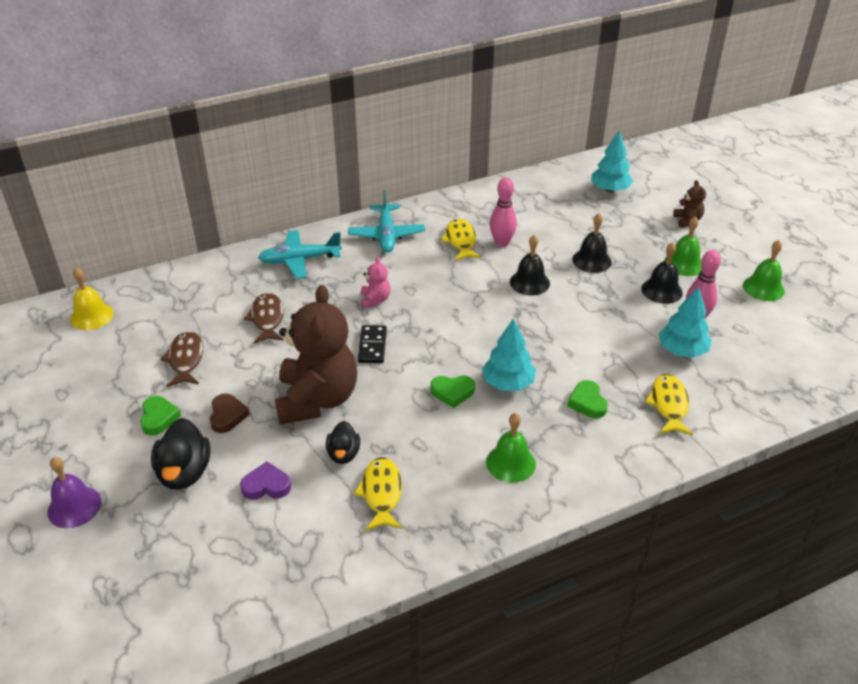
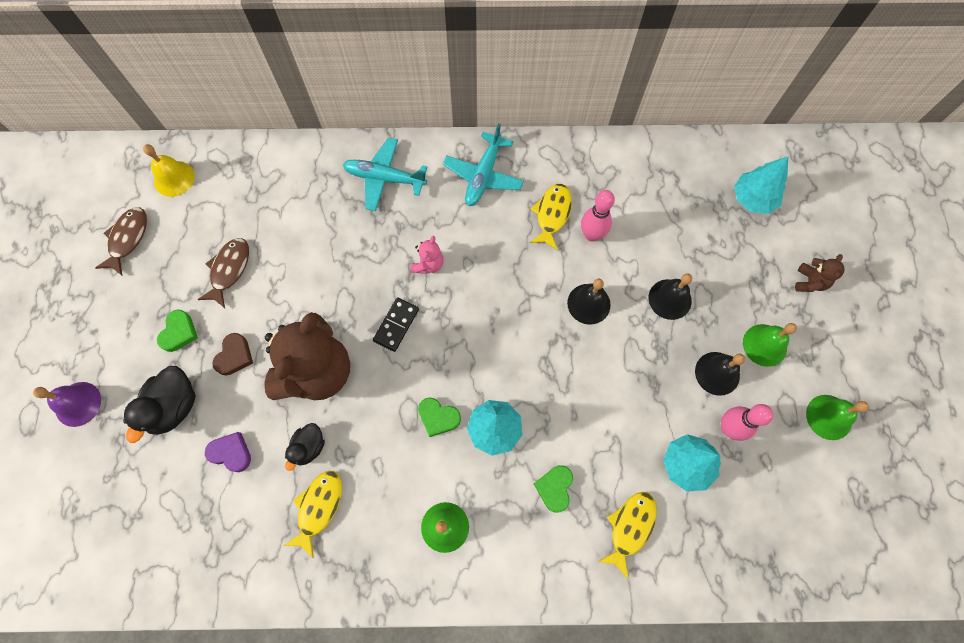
camera: 25 degrees right, 30 degrees up
brown fish [244,293,284,343] -> brown fish moved to [95,208,147,276]

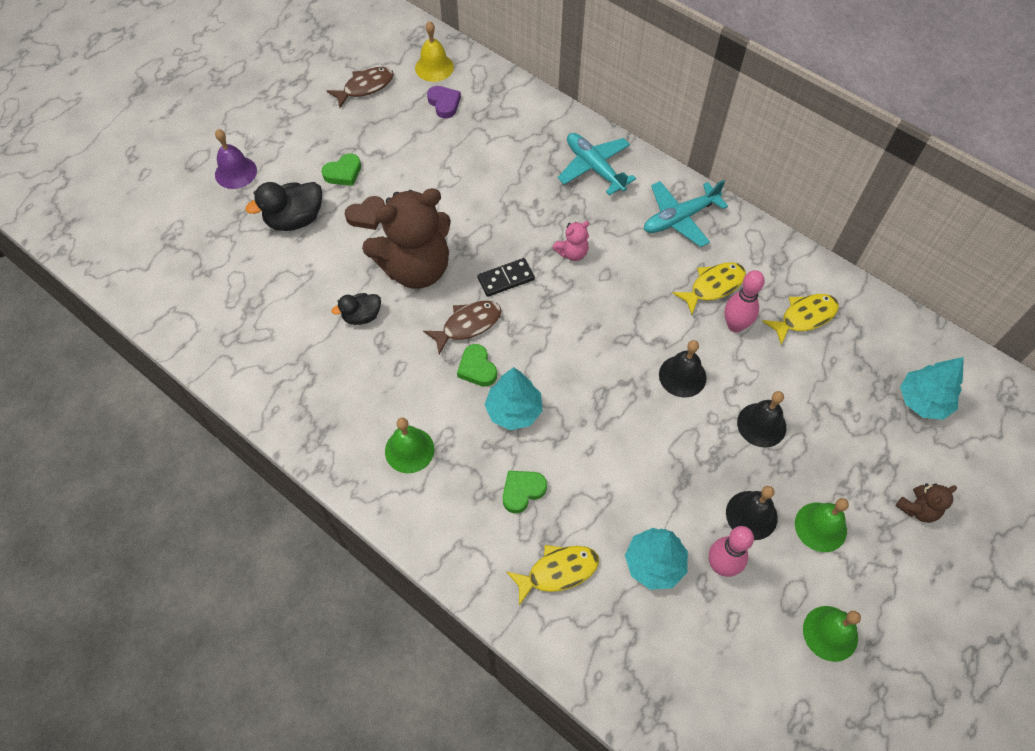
camera: 40 degrees right, 10 degrees down
brown fish [197,238,249,308] -> brown fish moved to [423,301,502,355]
purple heart [205,432,251,472] -> purple heart moved to [427,86,461,118]
yellow fish [283,471,342,559] -> yellow fish moved to [762,294,839,345]

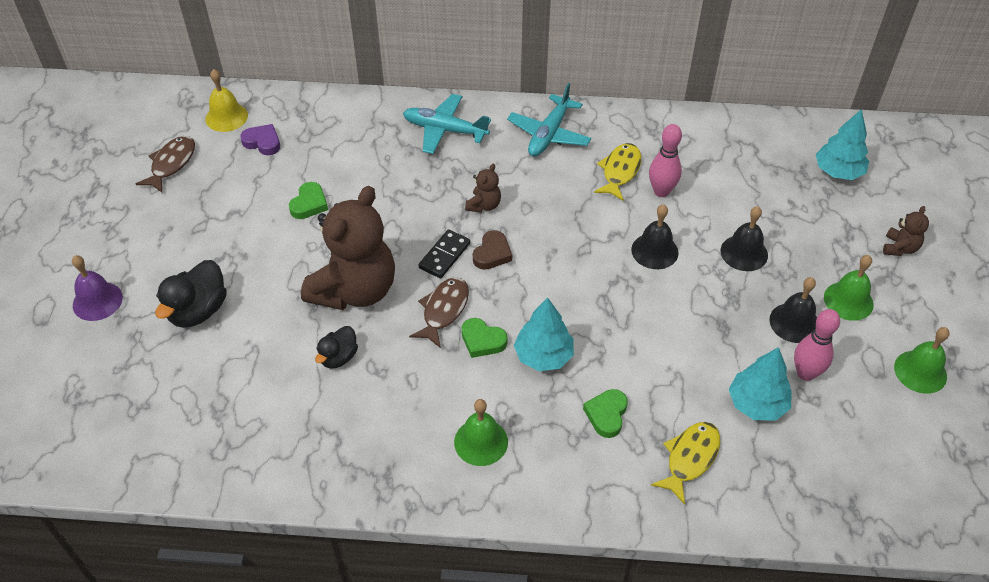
camera: 35 degrees left, 10 degrees down
green heart [322,153,361,186] -> green heart moved to [289,182,328,219]
brown heart [345,196,385,230] -> brown heart moved to [473,230,512,270]
pink teddy bear [552,221,589,261] -> brown teddy bear [465,164,501,213]
yellow fish [762,294,839,345] -> none

